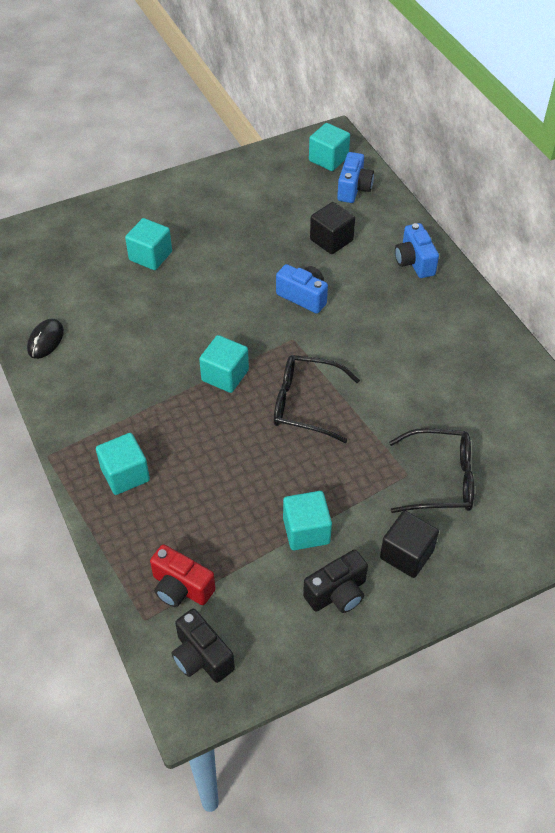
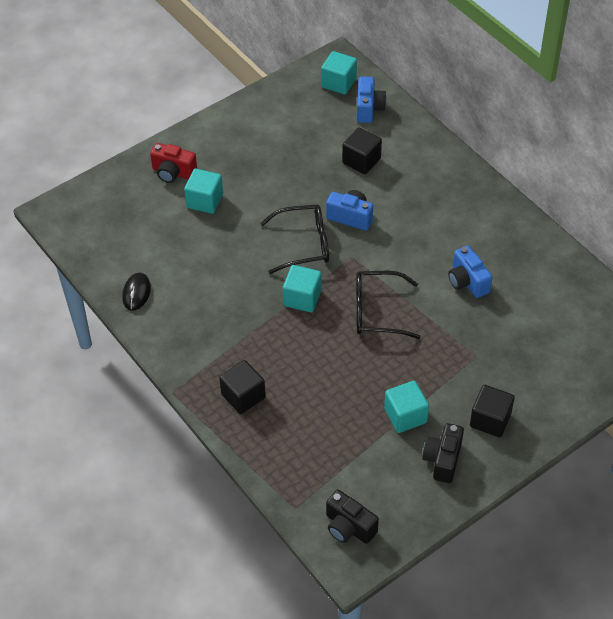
camera: 10 degrees left, 0 degrees up
turquoise cube [96,433,150,495] -> black cube [219,360,266,414]
red camera [150,544,216,607] -> red camera moved to [150,143,197,183]
black camera [303,550,368,613] -> black camera turned 150 degrees clockwise [422,423,464,483]
black glasses [389,428,474,513] -> black glasses moved to [260,205,329,274]
blue camera [395,223,439,278] -> blue camera moved to [448,245,492,298]

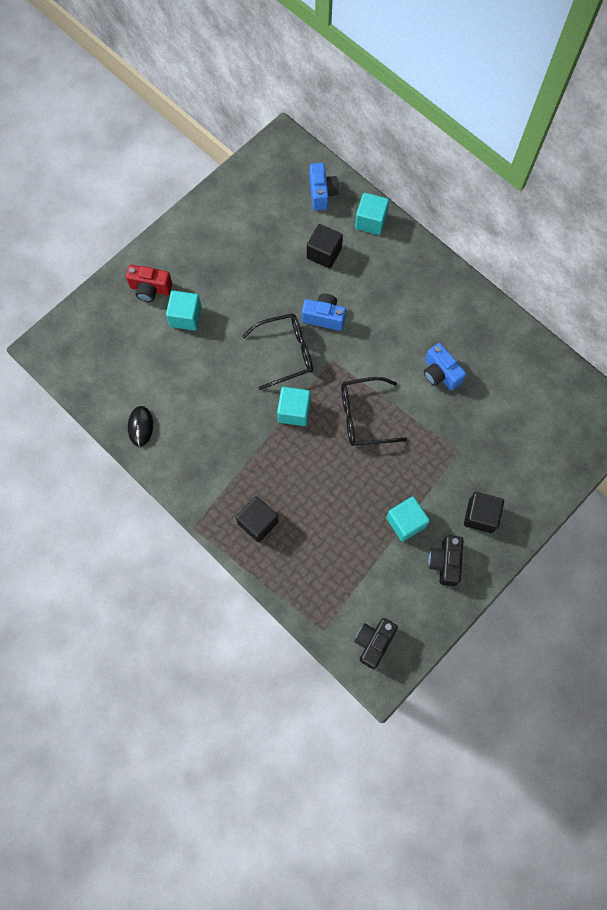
camera: 10 degrees left, 20 degrees up
turquoise cube [321,51,357,95] -> turquoise cube moved to [355,193,389,235]
black camera [326,490,379,544] -> black camera turned 90 degrees clockwise [354,618,398,669]

